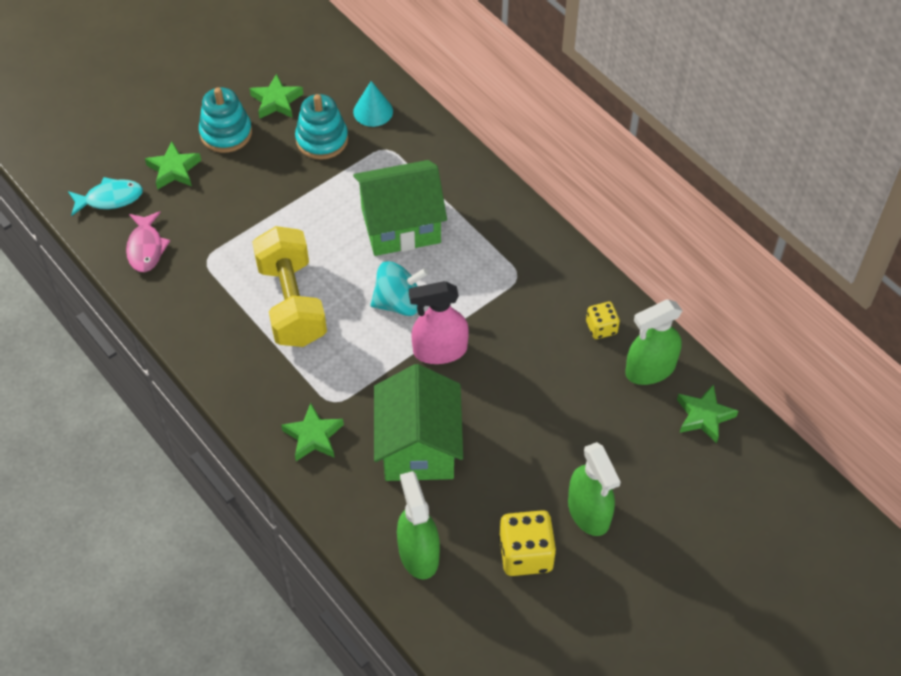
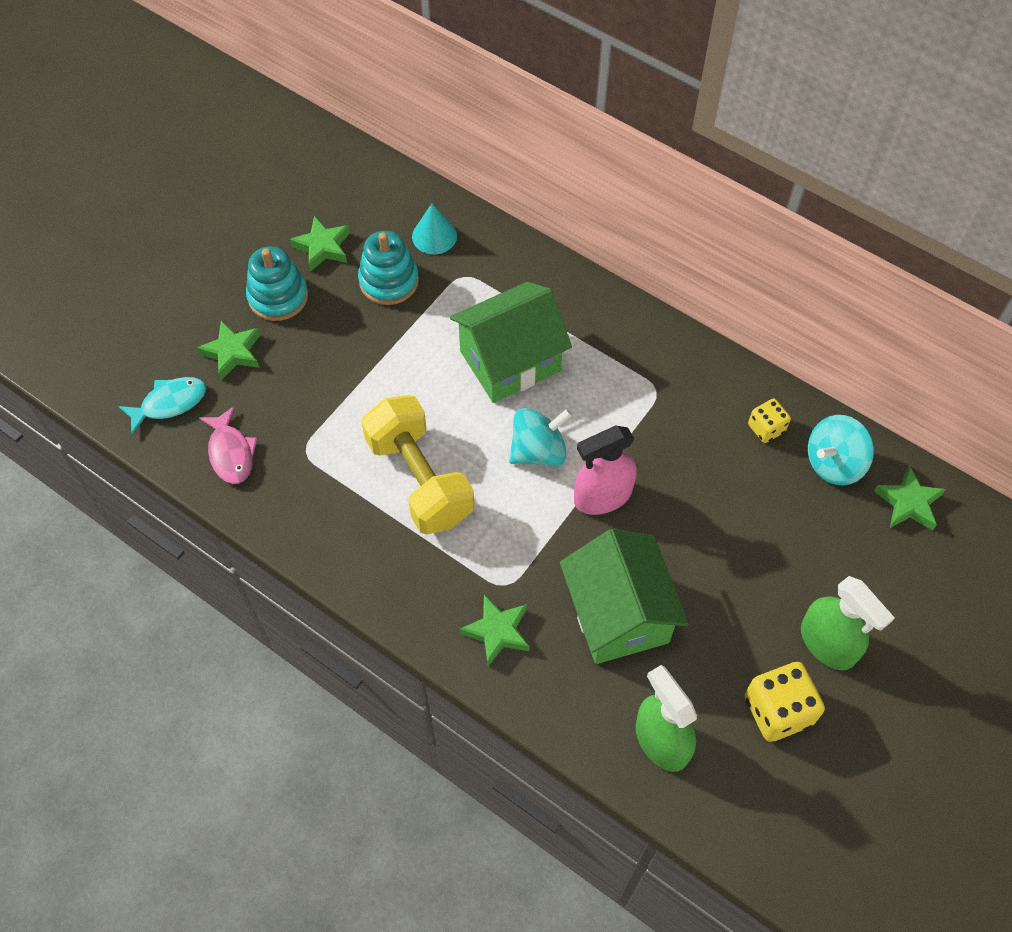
camera: 15 degrees left, 5 degrees up
green spray bottle [625,299,682,385] -> turquoise spinning top [808,415,874,485]

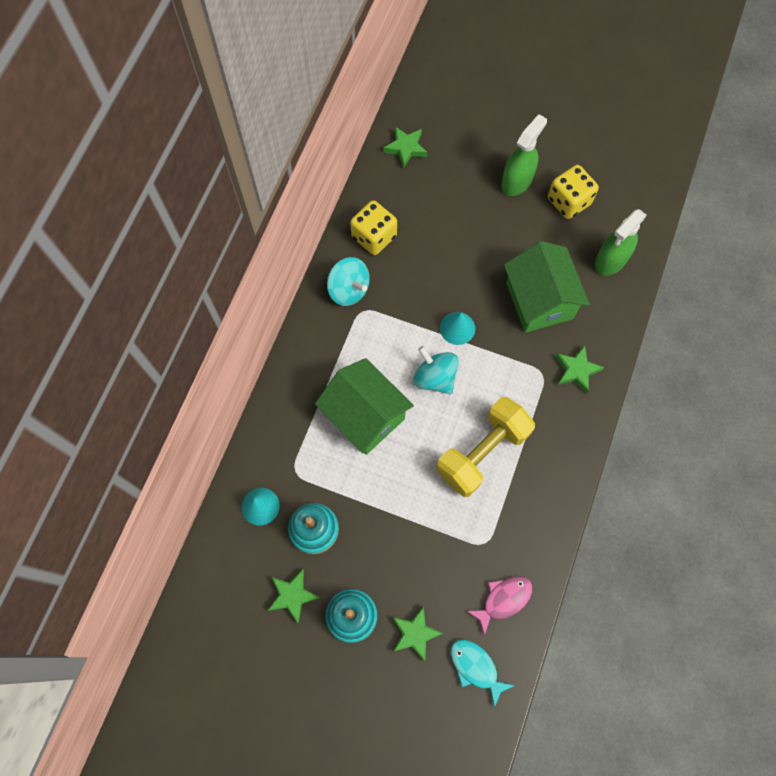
camera: 105 degrees left, 10 degrees up
green house [560,529,689,664] -> green house turned 75 degrees counterclockwise [504,241,590,333]
pink spray bottle [574,425,637,515] -> turquoise cone [440,312,475,345]
yellow dice [748,399,791,443] -> yellow dice [350,200,397,255], size x1.70
turquoise spinning top [808,415,874,485] -> turquoise spinning top moved to [327,257,370,306]

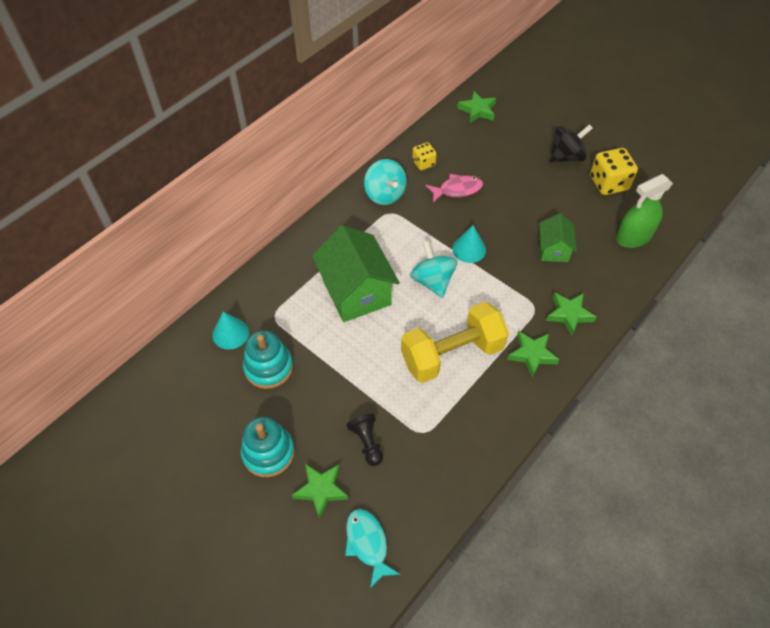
camera: 20 degrees right, 15 degrees down
green star [268,569,320,624] -> green star moved to [507,331,560,378]
yellow dice [350,200,397,255] -> yellow dice [412,142,437,170], size x0.59
pink fish [467,576,532,636] -> pink fish moved to [426,174,483,203]
green spray bottle [501,114,547,196] -> black spinning top [549,124,593,162]
green house [504,241,590,333] -> green house [539,213,577,262], size x0.55
none -> black pawn [346,414,383,466]

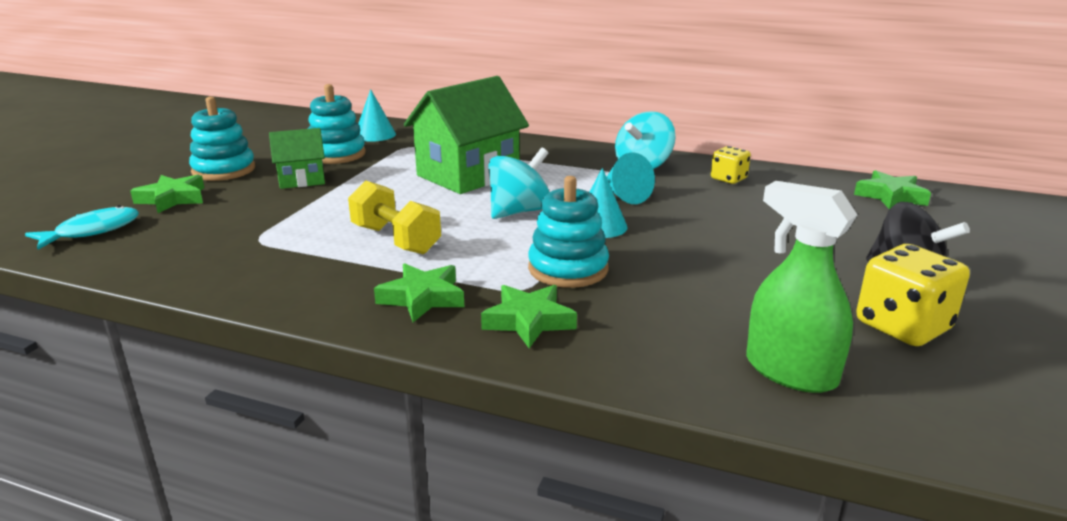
camera: 70 degrees right, 30 degrees down
black pawn [346,414,383,466] -> none
yellow dumbbell [401,302,509,383] -> yellow dumbbell [348,181,441,254], size x0.66
pink fish [426,174,483,203] -> none
green house [539,213,577,262] -> green house moved to [269,128,325,189]
none -> turquoise stacking toy [528,176,609,288]
none -> turquoise cone [607,152,655,204]

